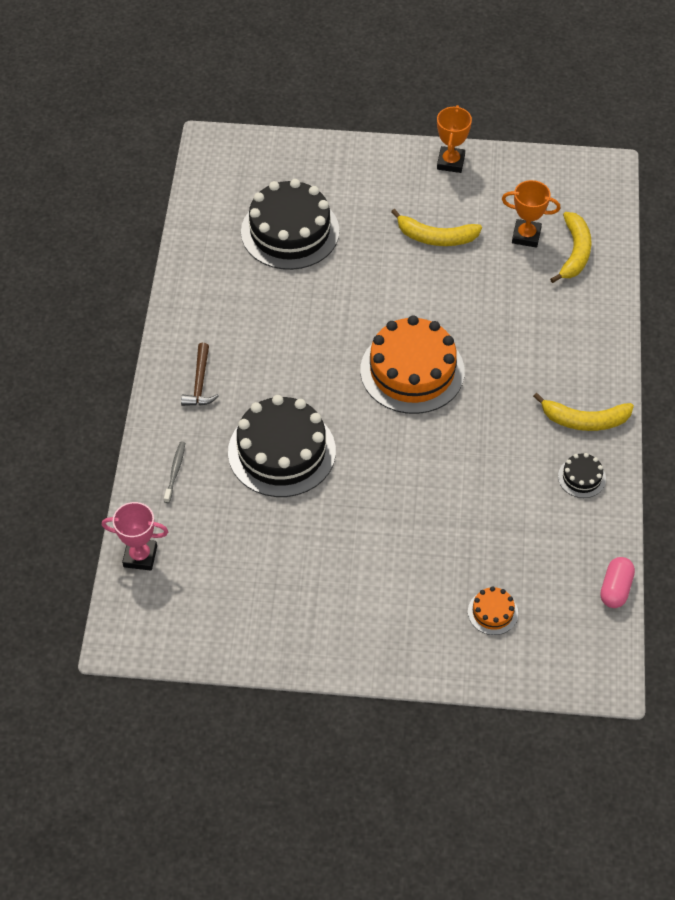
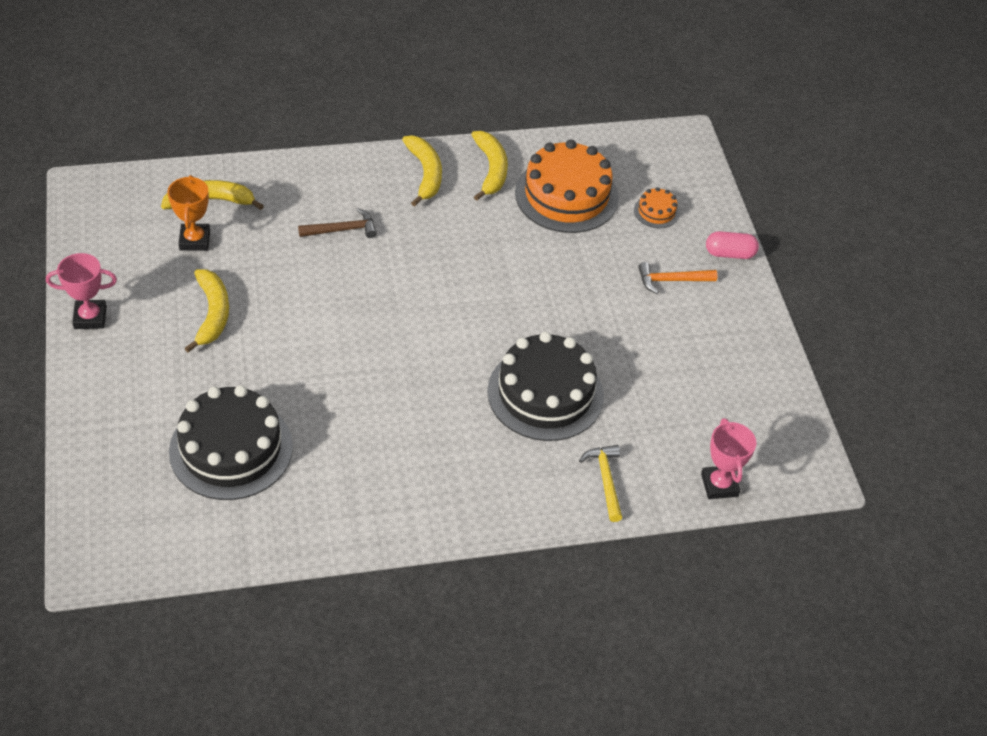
camera: 110 degrees left, 5 degrees down
grey toothbrush [164,442,185,503] -> yellow hammer [579,445,622,522]
brown hammer [181,343,219,406] -> brown hammer moved to [298,208,377,238]
orange cake [360,315,465,414] -> orange cake moved to [515,140,619,233]
orange trophy [437,105,472,173] -> pink trophy [46,253,117,329]
black cake [558,453,606,498] -> yellow banana [471,131,508,201]
pink capsule [600,557,635,608] -> pink capsule moved to [706,231,759,259]
none -> orange hammer [638,262,717,294]

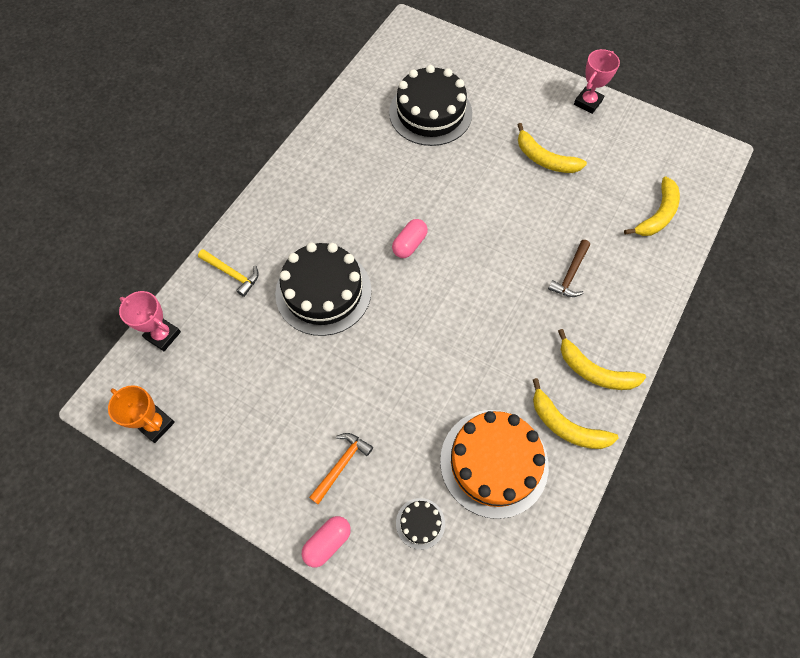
camera: 135 degrees right, 15 degrees up
orange trophy [168,175,210,251] -> orange trophy moved to [108,385,175,443]
orange cake [634,187,680,228] -> black cake [396,498,445,550]
none -> pink capsule [392,219,428,258]

